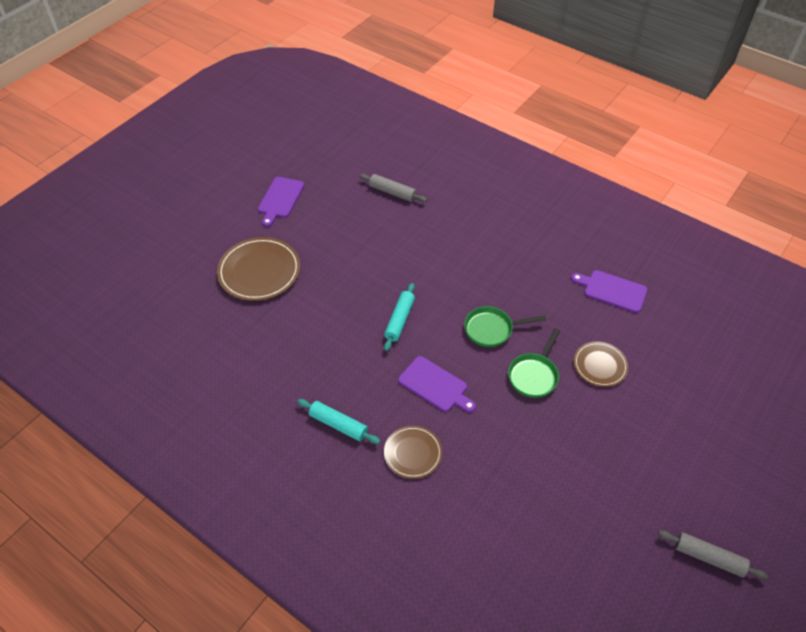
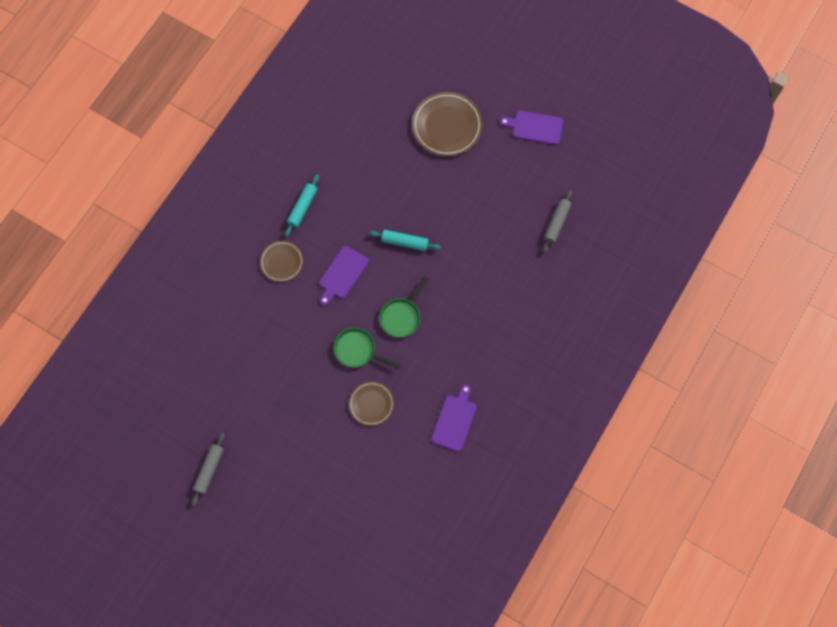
camera: 85 degrees right, 20 degrees up
green pan [464,306,546,347] -> green pan turned 135 degrees counterclockwise [379,276,428,338]

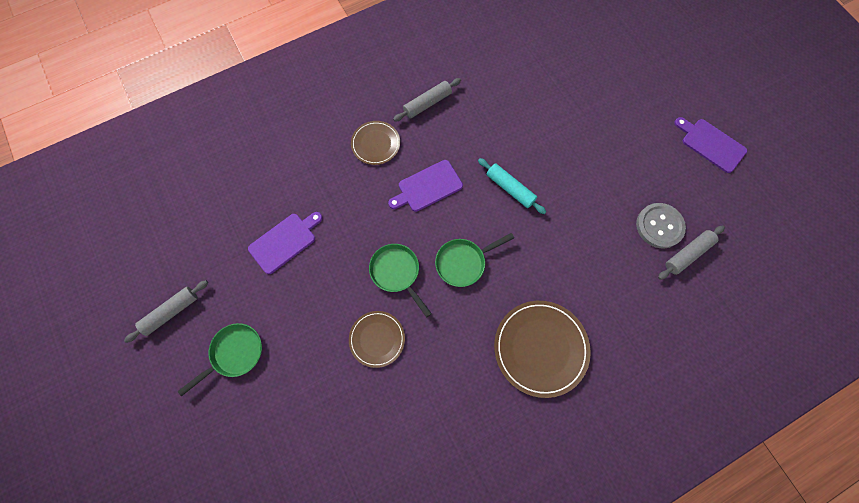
camera: 30 degrees right, 0 degrees up
turquoise rolling pin [285,174,319,237] -> grey rolling pin [393,78,461,122]
brown plate [412,92,483,157] -> brown plate moved to [494,301,591,398]
purple cutting board [431,384,476,452] -> purple cutting board moved to [248,212,323,274]
none -> green pan [178,323,262,397]
none -> grey button [636,203,686,248]

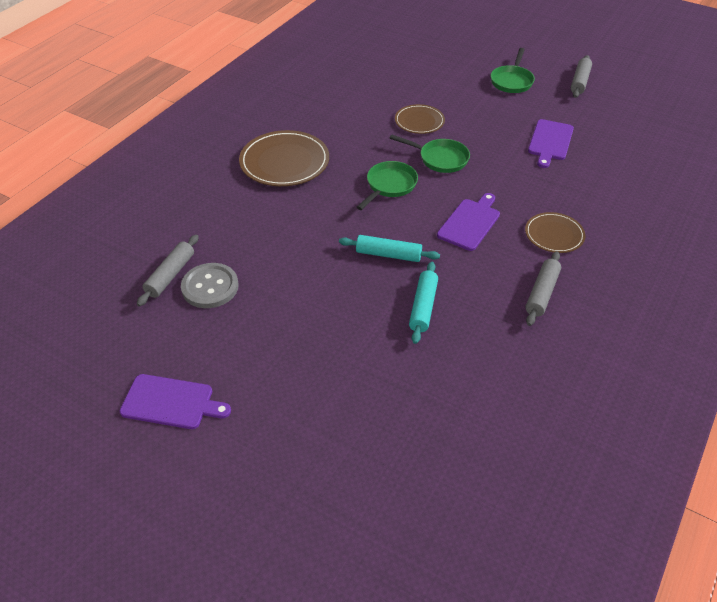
camera: 150 degrees right, 25 degrees down
none -> turquoise rolling pin [409,262,438,344]

